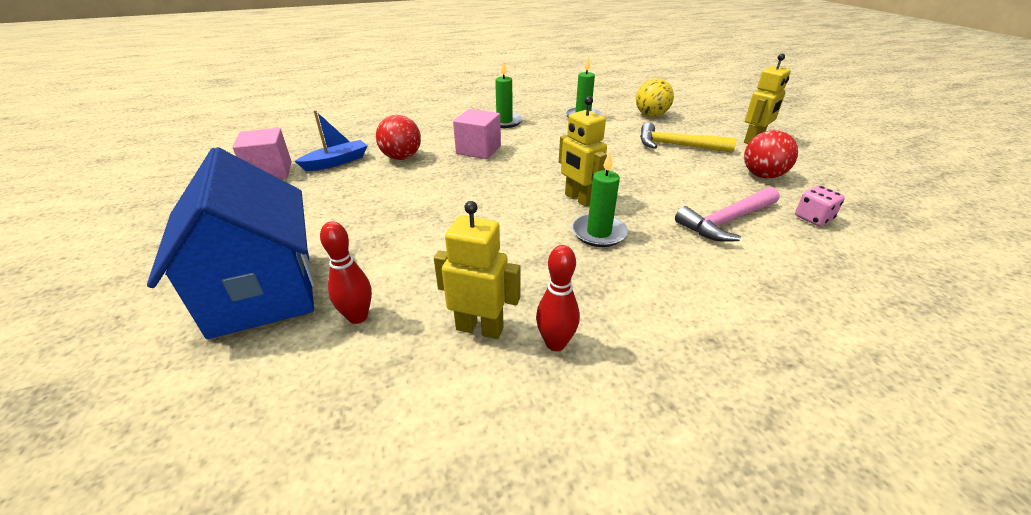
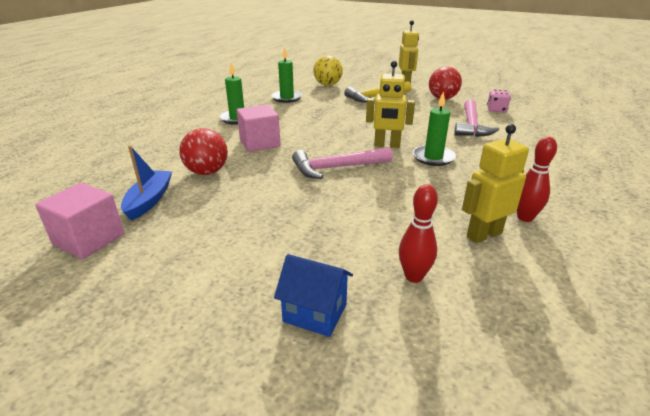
camera: 45 degrees left, 5 degrees down
blue house [147,147,314,339] -> blue house [274,254,353,337], size x0.46
none -> pink hammer [292,147,393,179]

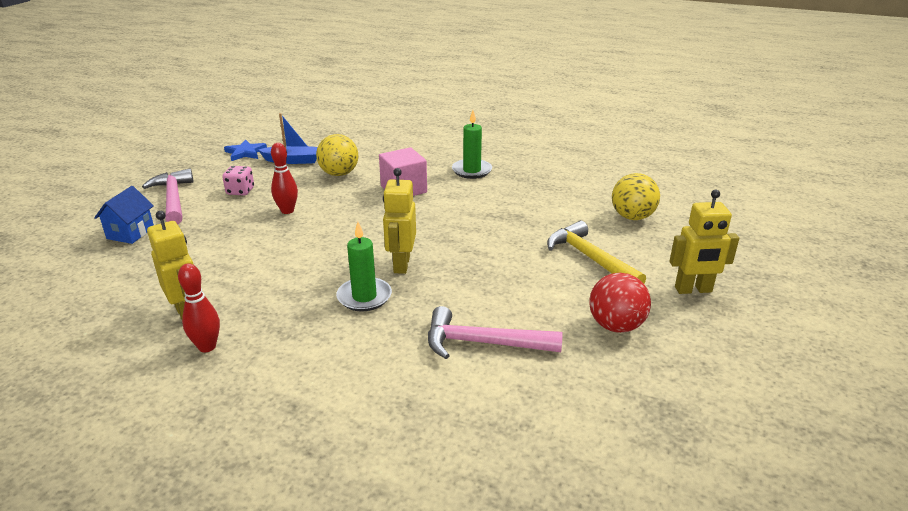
camera: 85 degrees right, 0 degrees up
pink cube [35,183,124,259] -> blue star [224,139,267,161]
red ball [179,128,228,175] -> yellow ball [316,134,358,176]
green candle [271,47,302,103] -> none
pink hammer [292,147,393,179] -> pink hammer moved to [142,168,194,224]
red bowling pin [399,184,438,283] -> red bowling pin moved to [271,143,298,214]
pink dice [487,90,511,112] -> pink dice moved to [222,166,254,195]

